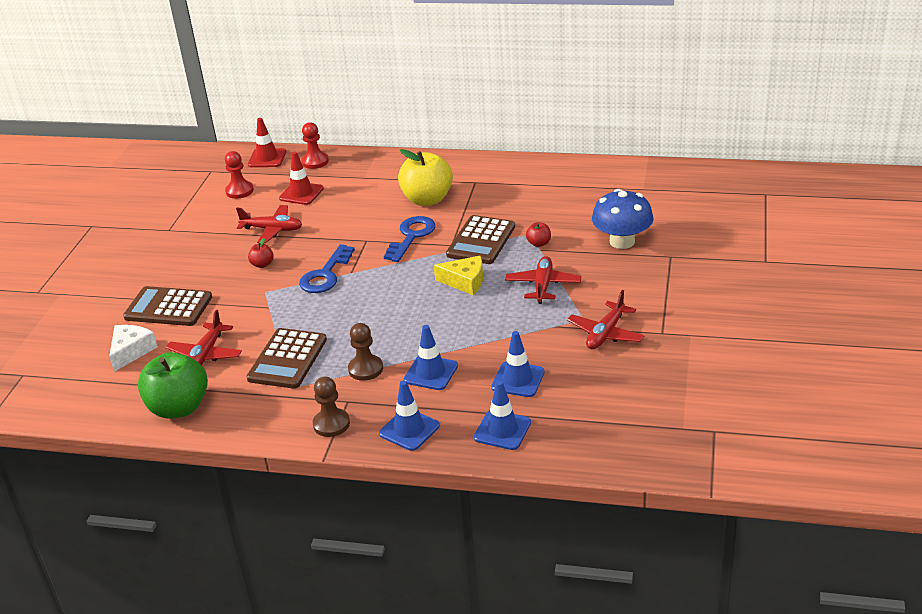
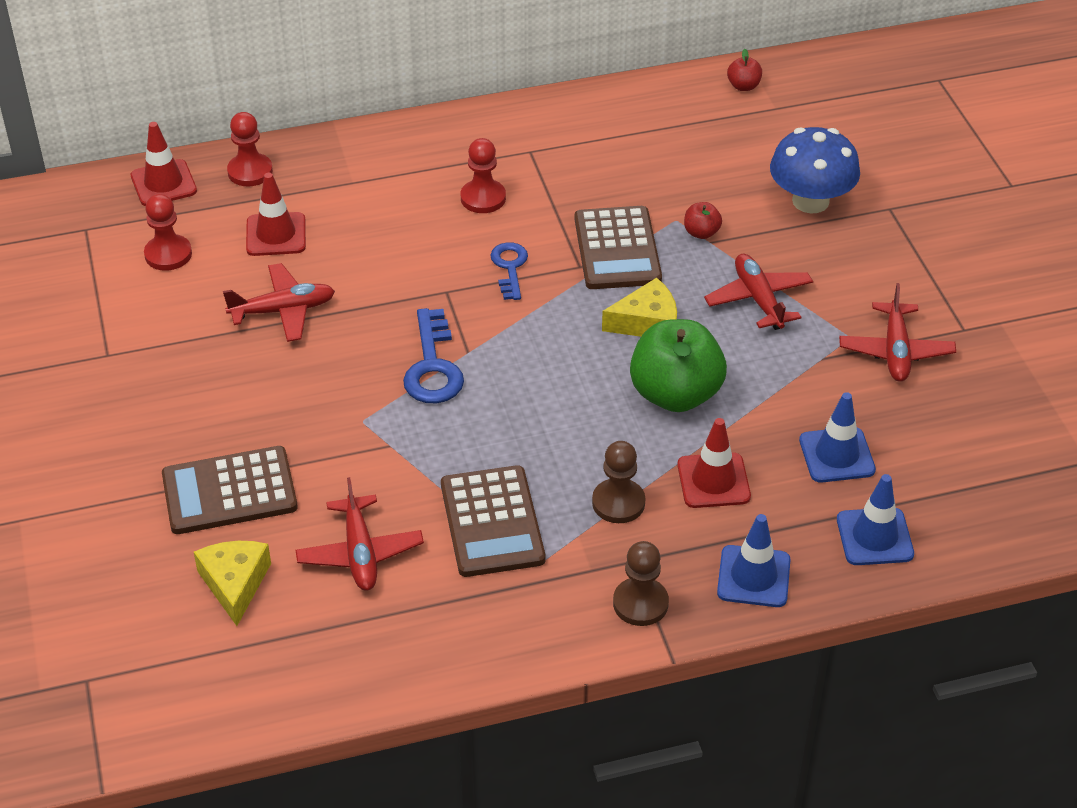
camera: 30 degrees left, 10 degrees up
white cheese [109,325,158,372] -> yellow cheese [194,541,271,626]
green apple [138,352,208,419] -> green apple moved to [630,319,727,412]
red apple [248,238,274,268] -> red apple moved to [727,49,762,91]
blue key [384,216,436,262] -> blue key [490,242,528,300], size x0.66
yellow apple [398,149,453,206] -> red pawn [461,138,506,213]
blue traffic cone [404,325,458,390] -> red traffic cone [677,418,751,508]

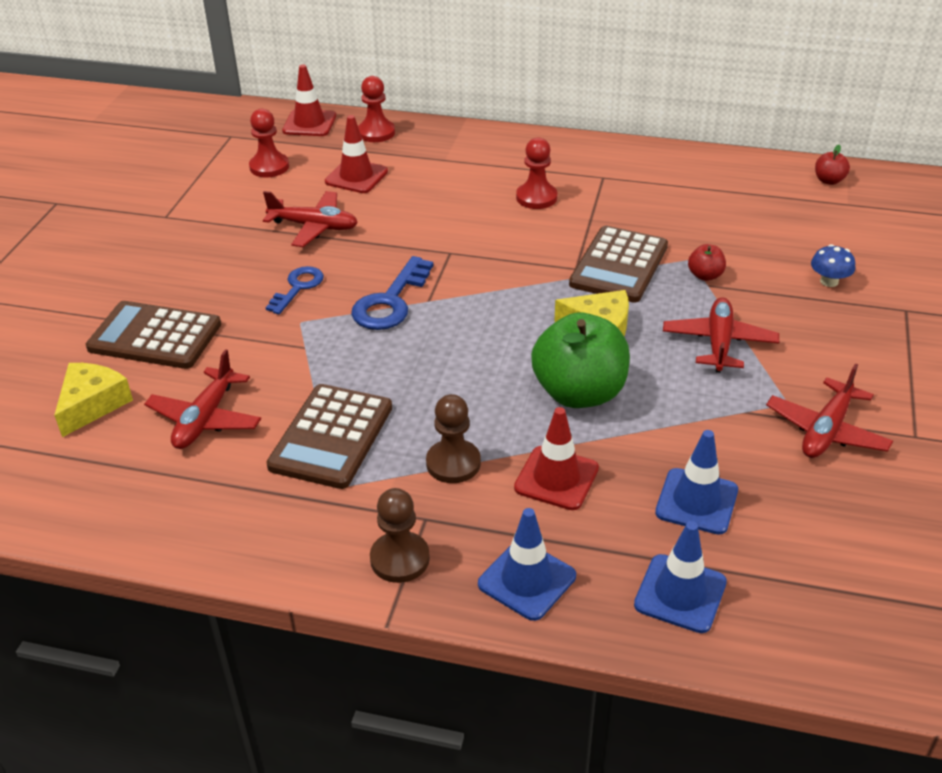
camera: 30 degrees right, 5 degrees down
blue key [490,242,528,300] -> blue key moved to [265,266,324,314]
blue mushroom [770,127,860,213] -> blue mushroom [811,244,855,287], size x0.48

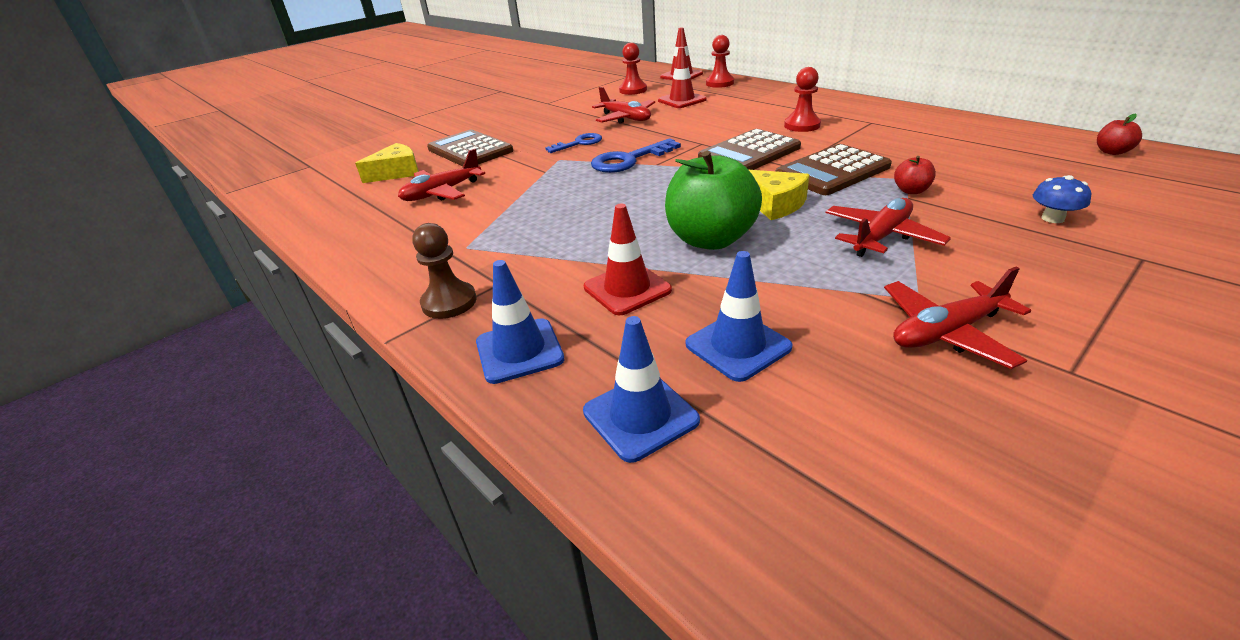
camera: 35 degrees right, 5 degrees down
brown calculator [266,384,392,489] -> brown calculator moved to [698,129,801,170]
brown pawn [426,394,481,483] -> none

